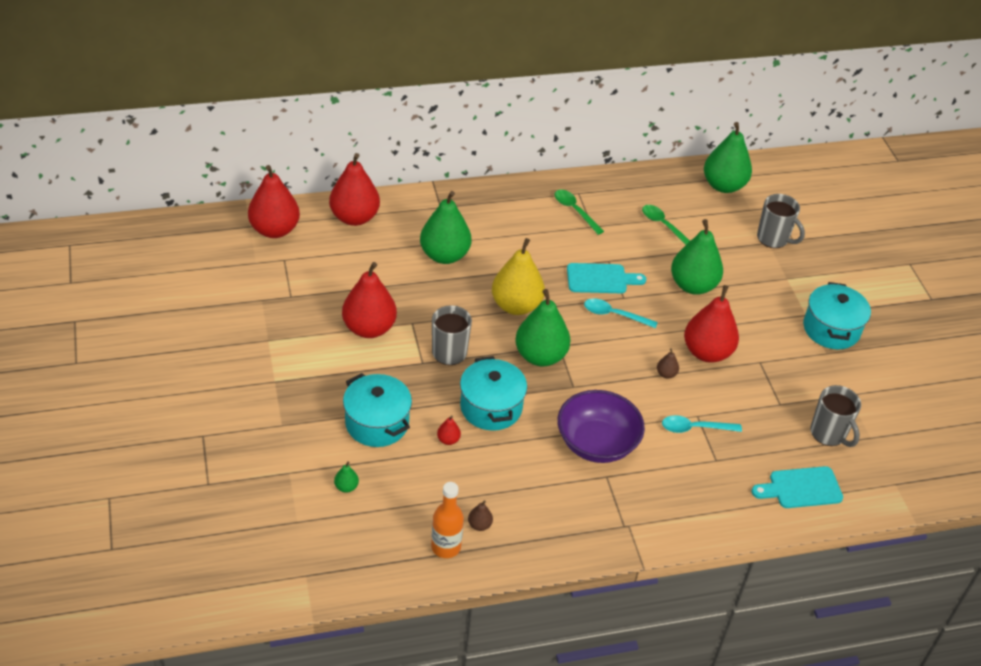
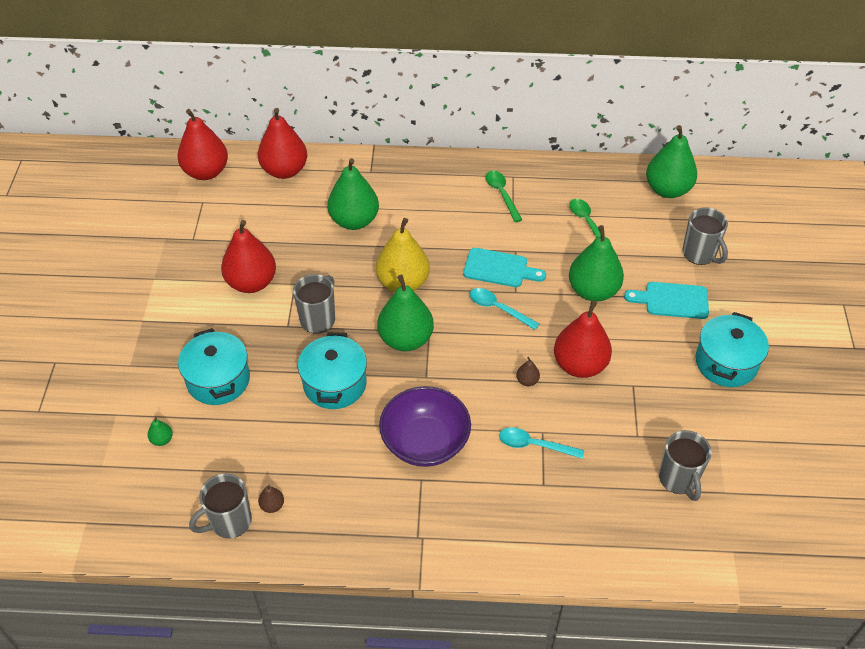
camera: 20 degrees right, 5 degrees up
orange bottle [431,482,464,558] -> grey mug [189,473,252,539]
red pear [437,415,461,445] -> none
turquoise cutting board [751,466,843,508] -> turquoise cutting board moved to [624,282,709,319]

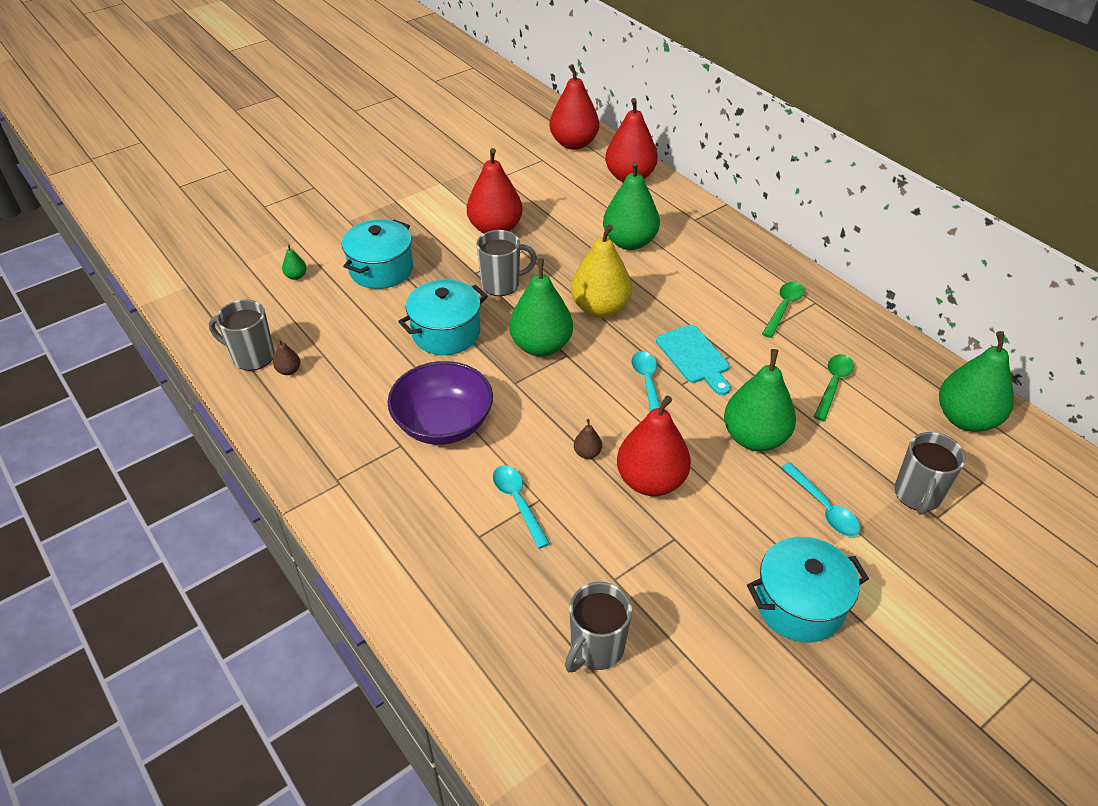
camera: 50 degrees right, 5 degrees down
turquoise cutting board [624,282,709,319] -> turquoise spoon [781,462,860,537]

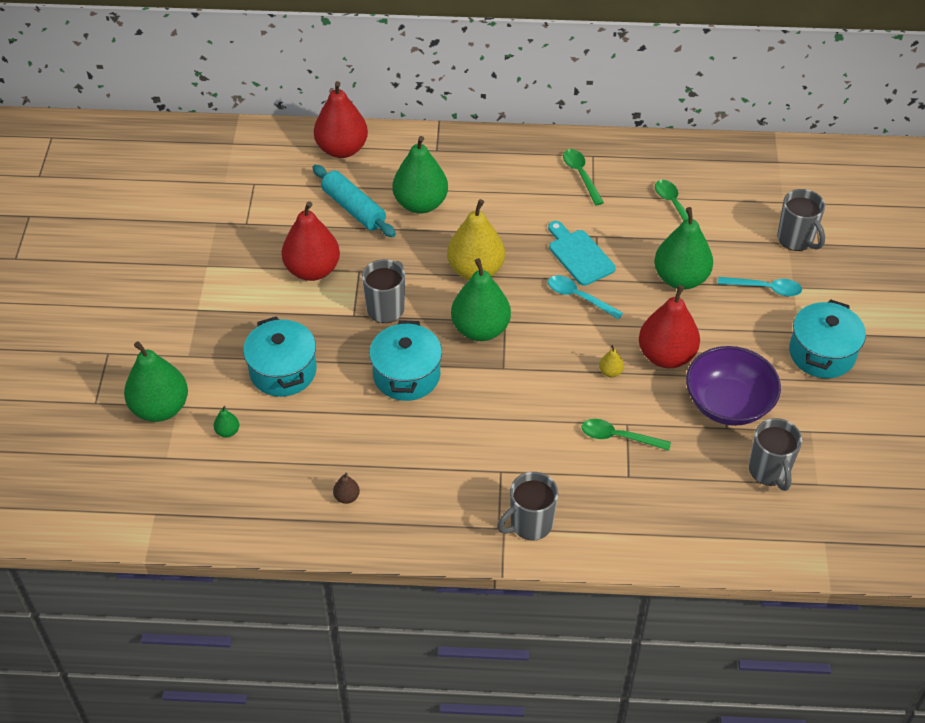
camera: 50 degrees left, 5 degrees up
grey mug [209,300,274,371] -> grey mug moved to [497,472,558,541]
purple bowl [388,361,493,445] -> purple bowl moved to [686,346,781,426]
turquoise spoon [493,465,550,549] -> green spoon [582,419,671,451]
red pear [549,64,599,150] -> none
brown pear [574,419,602,459] -> yellow pear [599,345,624,377]
turquoise cutting board [656,325,731,395] -> turquoise cutting board turned 135 degrees counterclockwise [548,221,616,286]
green pear [939,331,1014,432] -> green pear moved to [124,341,188,422]
none -> turquoise rolling pin [312,165,396,237]

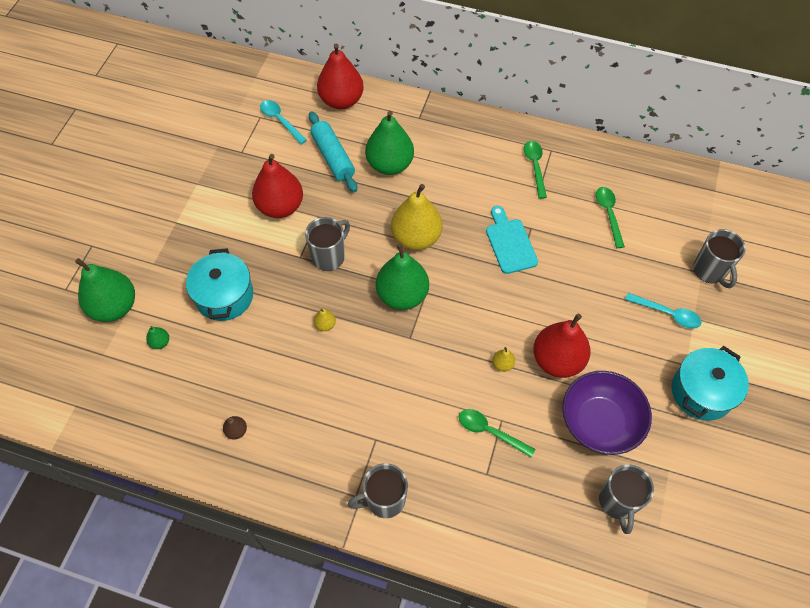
camera: 15 degrees right, 10 degrees up
turquoise pot [369,320,442,401] -> yellow pear [314,309,336,331]
turquoise spoon [548,275,623,320] -> turquoise spoon moved to [260,100,307,144]
green pear [654,207,713,290] -> none

